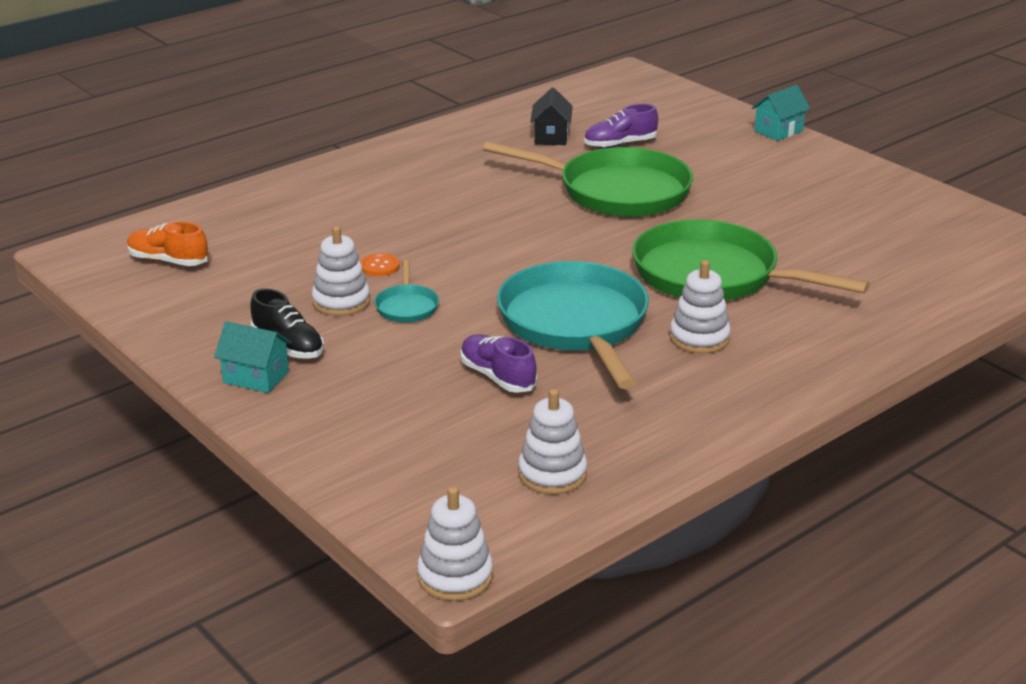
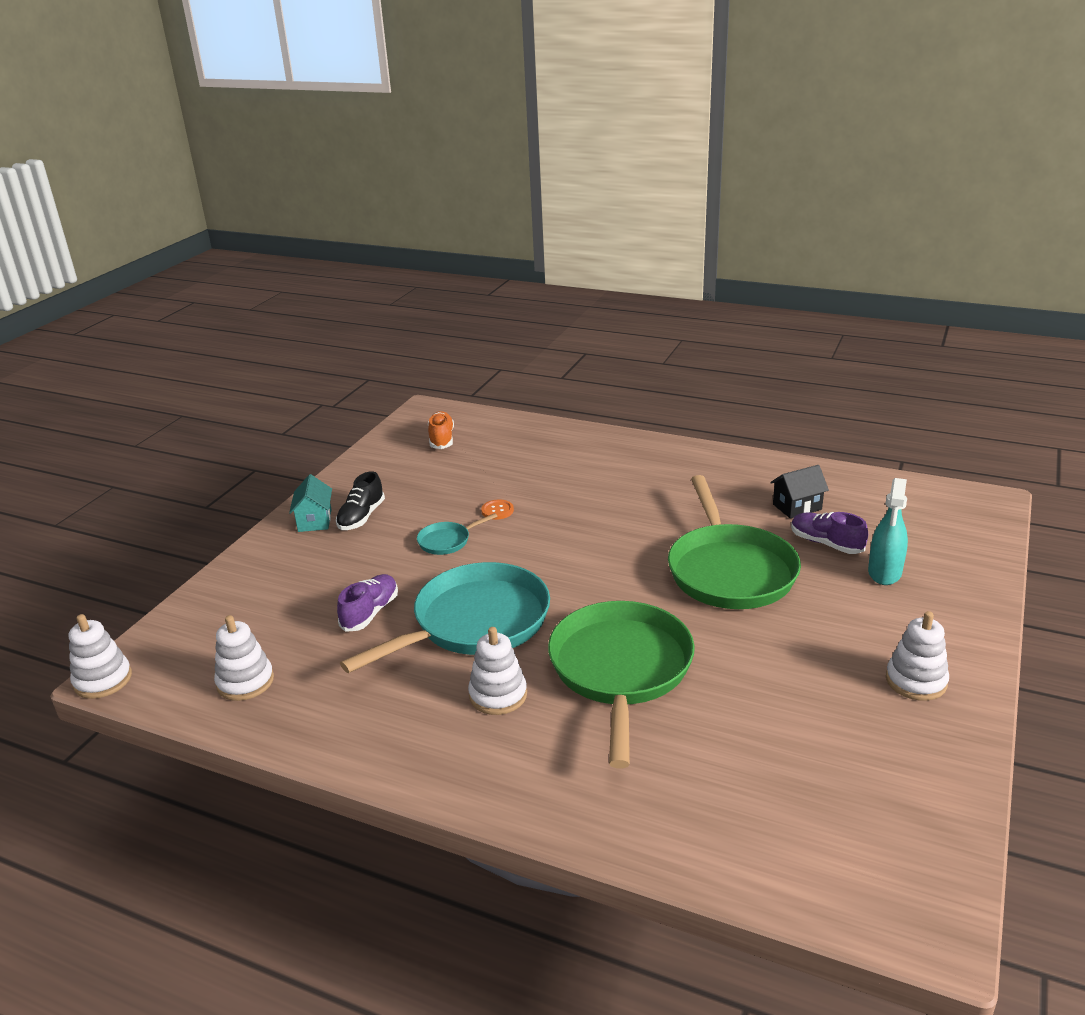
camera: 65 degrees right, 0 degrees up
white stacking toy [312,226,370,316] -> white stacking toy moved to [886,611,949,701]
turquoise house [752,85,810,141] -> none
none -> turquoise spray bottle [868,478,908,585]

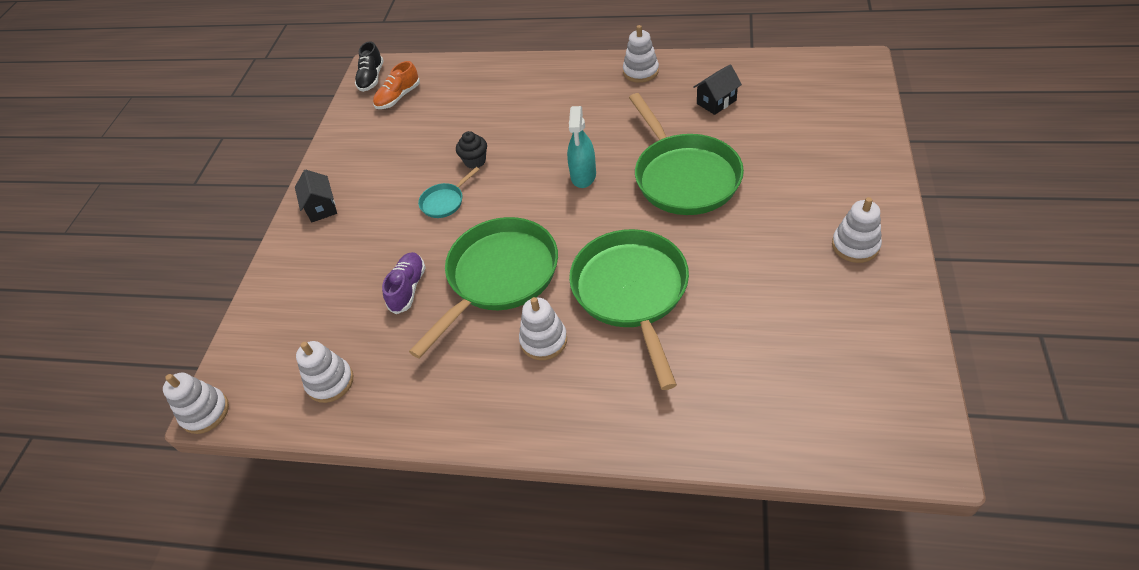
camera: 10 degrees left, 20 degrees up
turquoise house [289,474,332,532] -> black house [295,169,337,222]
black shoe [336,471,385,530] -> black shoe moved to [355,41,384,92]
turquoise pan [340,562,550,673] -> green pan [409,217,558,359]
orange shoe [428,411,454,449] -> orange shoe turned 120 degrees counterclockwise [373,61,420,109]
orange button [481,499,514,520] -> black cupcake [456,131,487,169]
purple shoe [791,512,868,554] -> none
turquoise spray bottle [868,478,908,585] -> turquoise spray bottle moved to [567,106,596,188]
none -> white stacking toy [623,25,659,83]

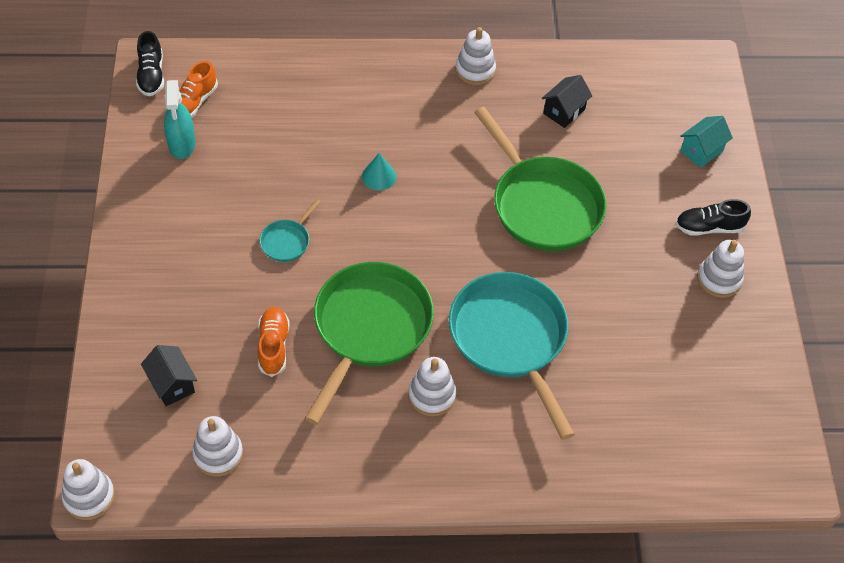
camera: 20 degrees left, 5 degrees up
black house [295,169,337,222] -> black house moved to [141,345,197,406]
purple shoe [382,252,425,314] -> orange shoe [258,307,290,377]
black cupcake [456,131,487,169] -> none
turquoise spray bottle [567,106,596,188] -> turquoise spray bottle moved to [164,80,195,159]
green pan [569,229,689,390] -> turquoise pan [449,272,575,440]
none -> turquoise cone [362,153,396,190]
none -> black shoe [675,199,751,236]
none -> turquoise house [680,116,733,168]

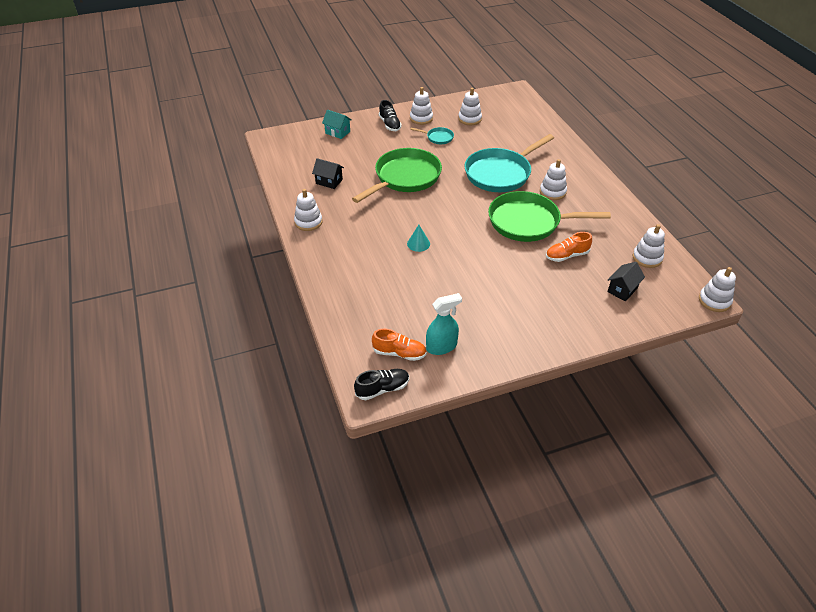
camera: 105 degrees left, 10 degrees down
turquoise pan [260,199,321,262] -> turquoise pan moved to [410,127,454,144]
none -> white stacking toy [458,88,482,125]

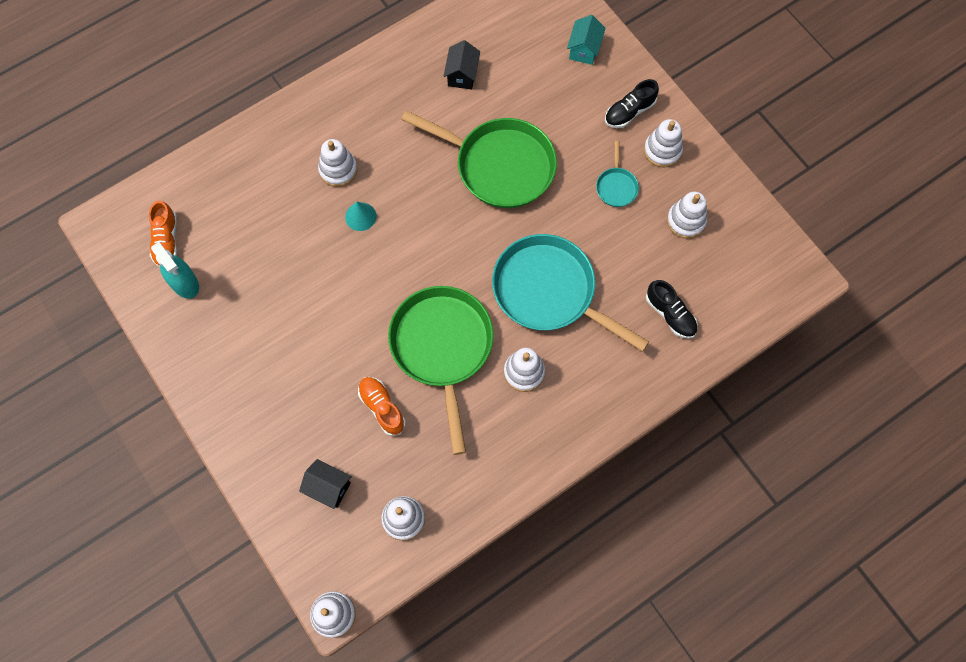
camera: 75 degrees right, 25 degrees up
white stacking toy [294,189,322,231] -> white stacking toy moved to [318,139,357,187]
black shoe [354,369,409,400] -> black shoe moved to [646,280,698,339]

